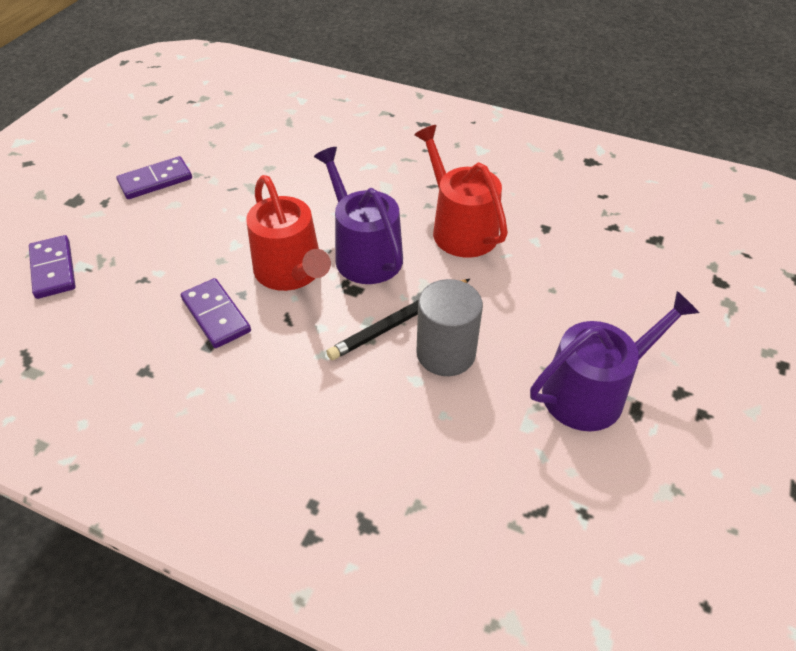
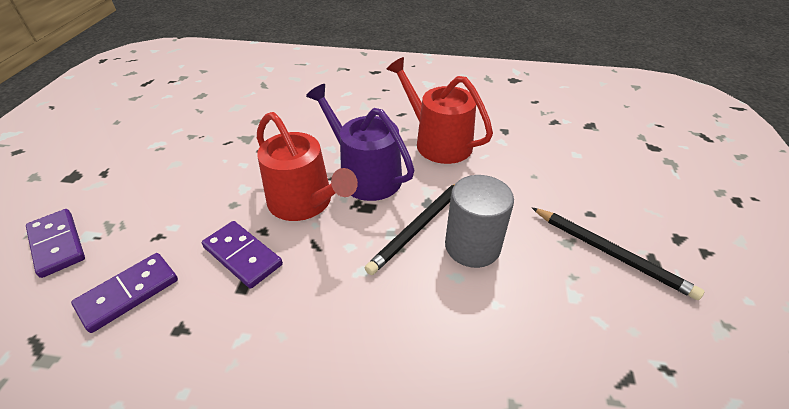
camera: 15 degrees left, 5 degrees down
purple domino [117,156,192,199] -> purple domino moved to [71,253,178,333]
purple watering can [530,291,700,431] -> black pencil [532,208,704,300]

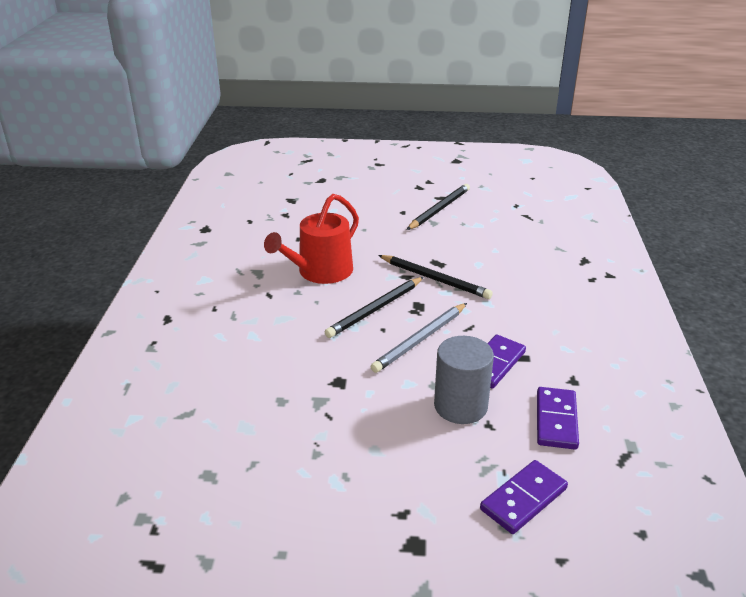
camera: 95 degrees left, 10 degrees down
purple domino [71,253,178,333] -> purple domino turned 60 degrees clockwise [537,387,579,450]
red watering can [257,112,358,221] -> grey pencil [370,303,467,373]
purple watering can [306,84,414,201] -> black pencil [325,277,423,338]
grey cylinder [445,175,514,268] -> grey cylinder moved to [434,336,494,424]

